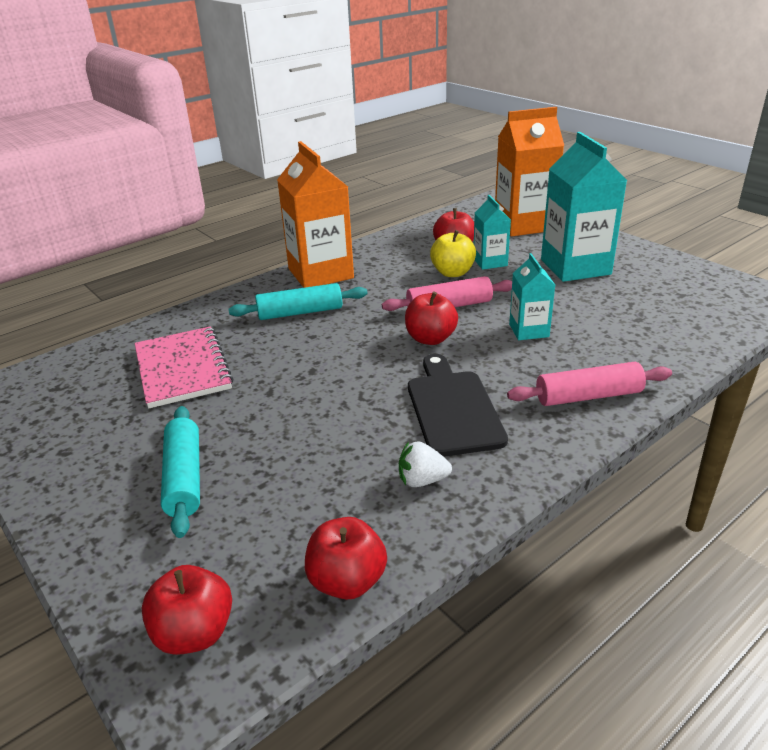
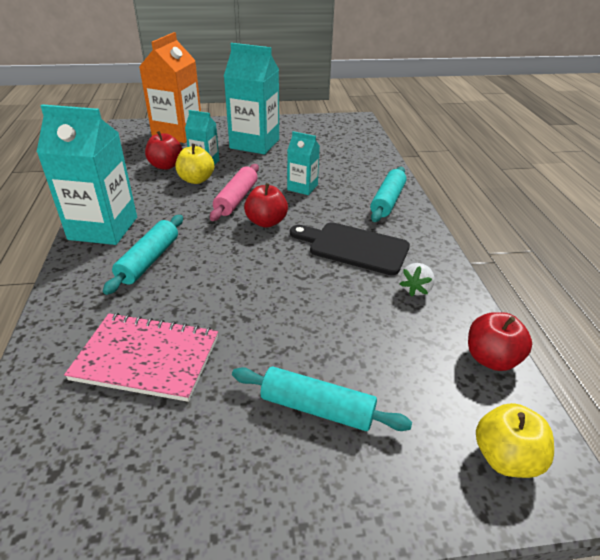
camera: 60 degrees left, 5 degrees up
red apple [142,565,232,655] -> yellow apple [476,403,554,478]
orange carton [277,141,354,288] -> turquoise carton [37,104,137,245]
pink rolling pin [507,362,672,406] -> turquoise rolling pin [370,167,406,222]

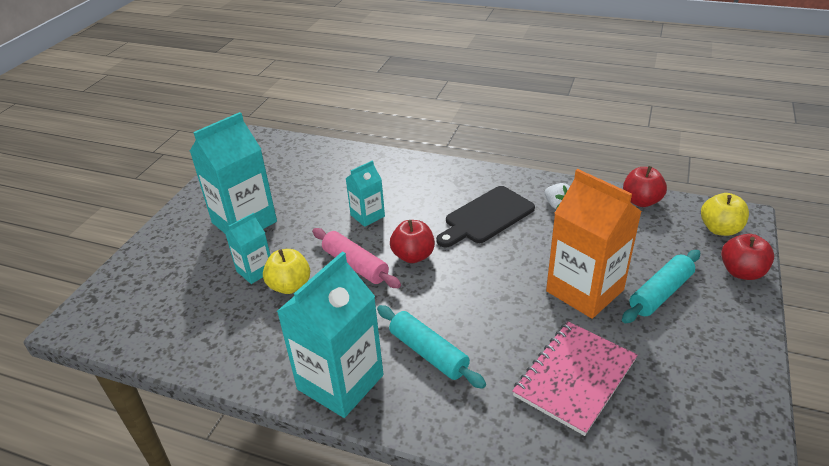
camera: 60 degrees left, 0 degrees up
orange carton [139,32,201,143] -> orange carton moved to [546,169,642,319]
red apple [145,131,182,170] -> red apple moved to [721,234,774,280]
turquoise rolling pin [370,167,406,222] -> none

